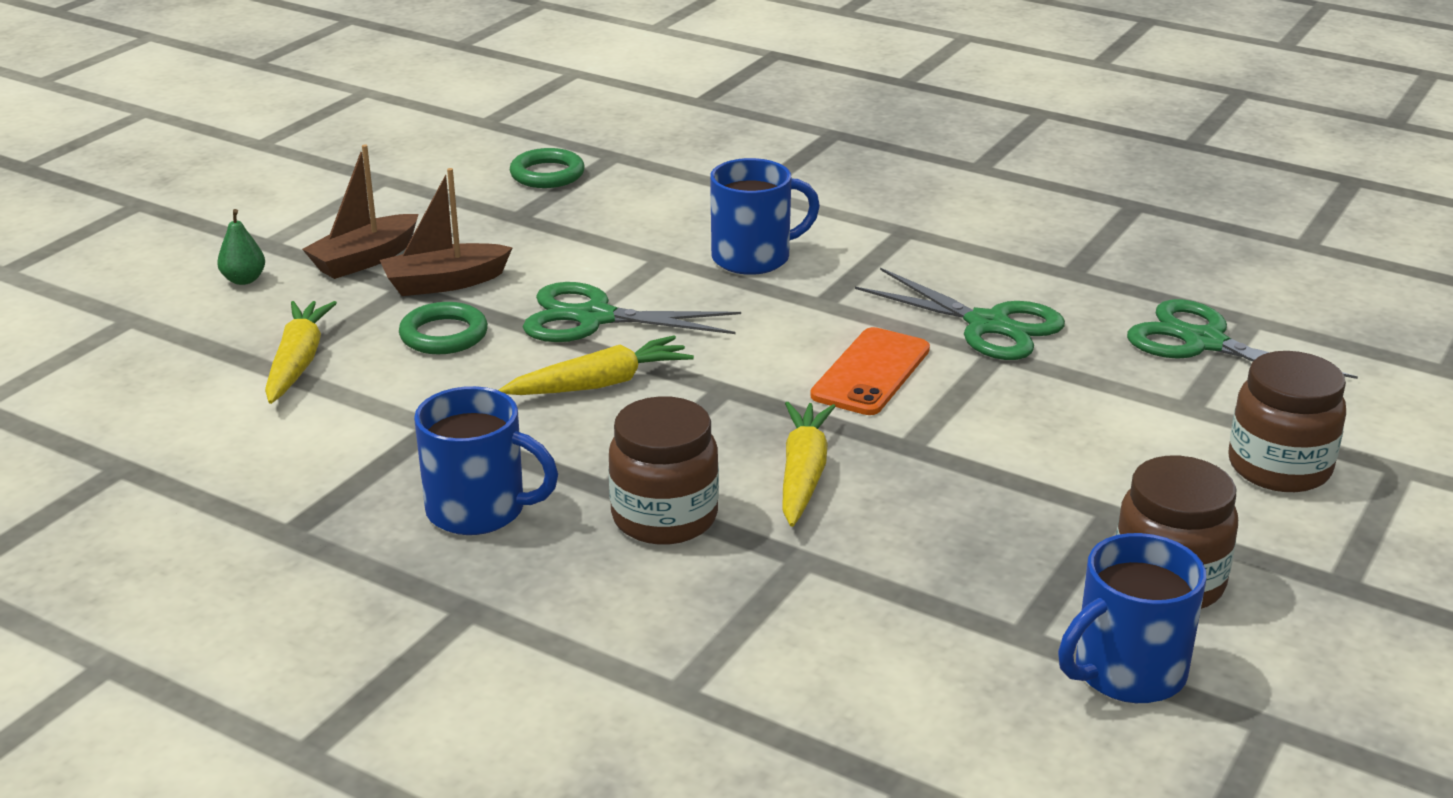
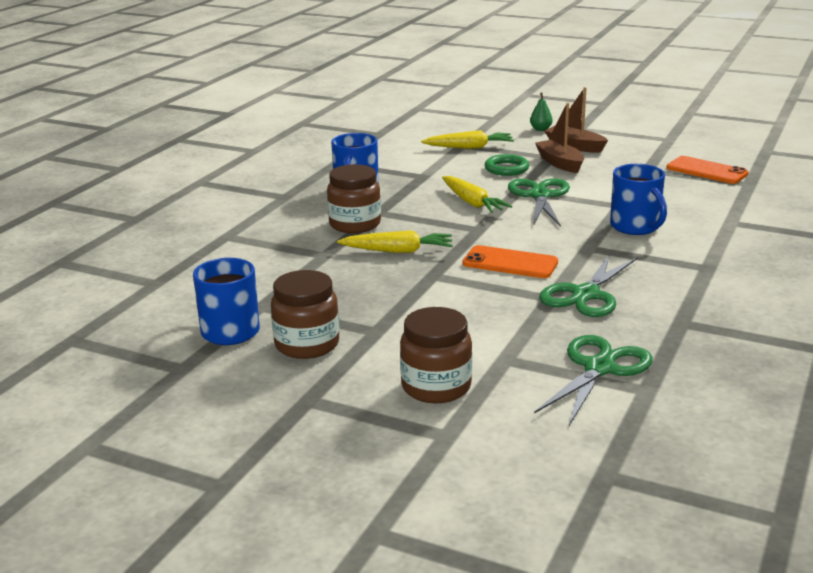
camera: 85 degrees right, 5 degrees down
green ring [510,148,585,188] -> orange phone [666,156,749,184]

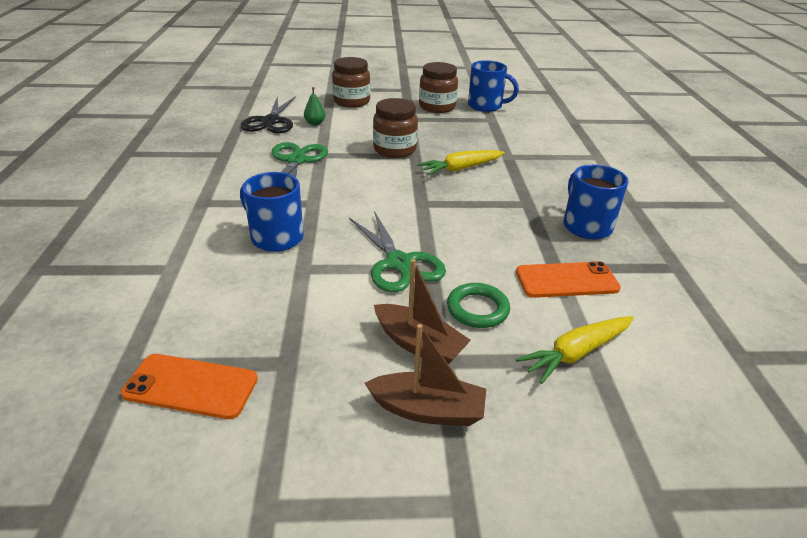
camera: 150 degrees right, 10 degrees up
brown jar [327,164,381,233] -> brown jar moved to [373,98,418,158]
yellow carrot [442,176,512,213] -> none
orange phone [463,245,558,278] -> orange phone moved to [516,261,621,298]
green pear [530,92,553,131] -> green pear moved to [304,87,325,125]
green scissors [534,335,653,425] -> black scissors [241,96,296,133]

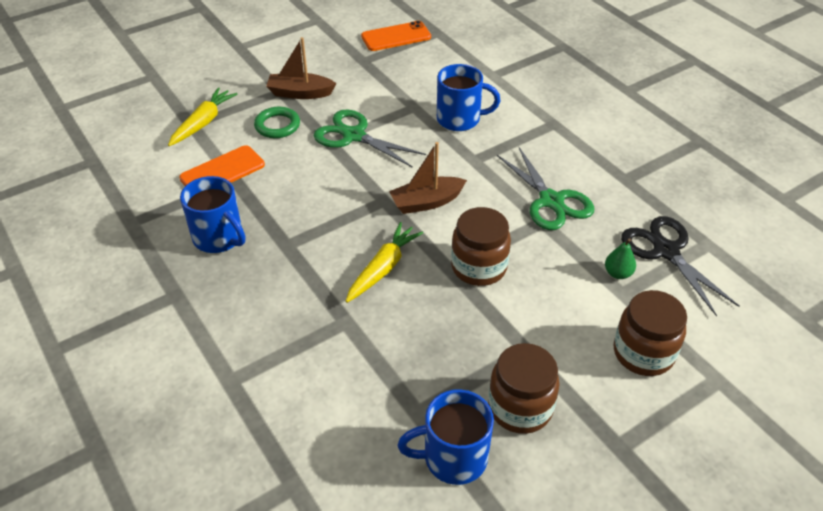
camera: 150 degrees right, 10 degrees up
brown boat [365,324,486,426] -> brown boat moved to [389,142,467,214]

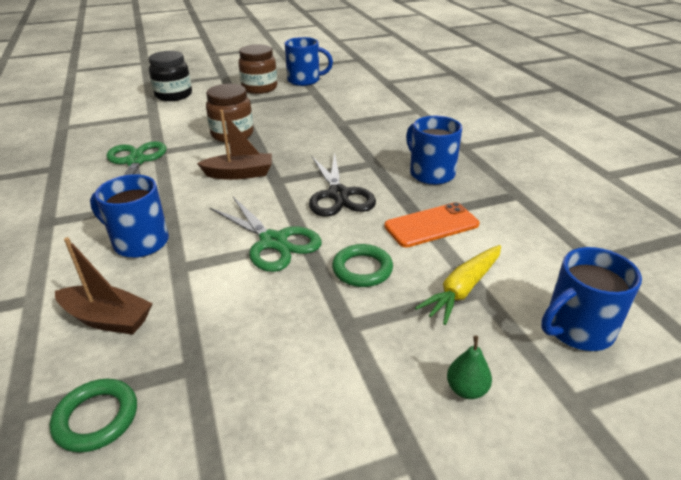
camera: 165 degrees left, 10 degrees down
brown boat [266,37,336,99] -> brown boat moved to [55,237,153,335]
yellow carrot [345,222,423,303] -> none
orange phone [361,21,431,51] -> green ring [50,379,137,453]
green pear [605,238,636,279] -> green pear moved to [447,336,492,399]
brown jar [614,290,687,376] -> black jar [149,51,192,101]
black scissors [621,216,740,317] -> black scissors moved to [309,153,376,217]
none -> blue mug [541,247,642,351]

